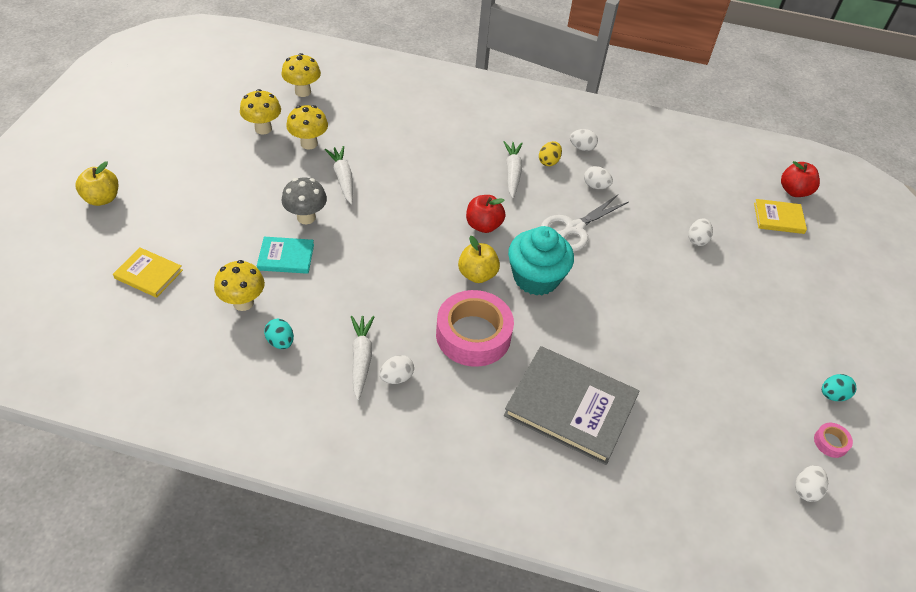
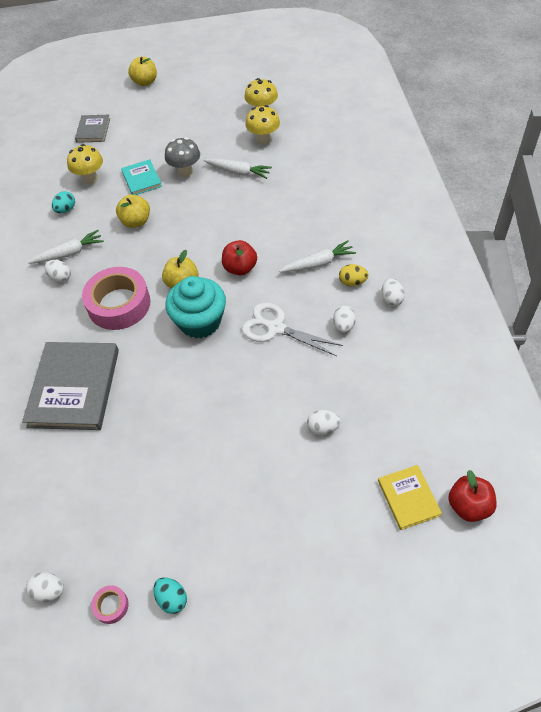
camera: 75 degrees right, 5 degrees up
yellow book [113,248,183,298] -> grey book [75,115,110,143]
yellow mushroom [282,53,321,97] -> none
white carrot [325,146,353,205] -> white carrot turned 60 degrees clockwise [203,158,272,179]
none -> yellow apple [116,194,150,228]

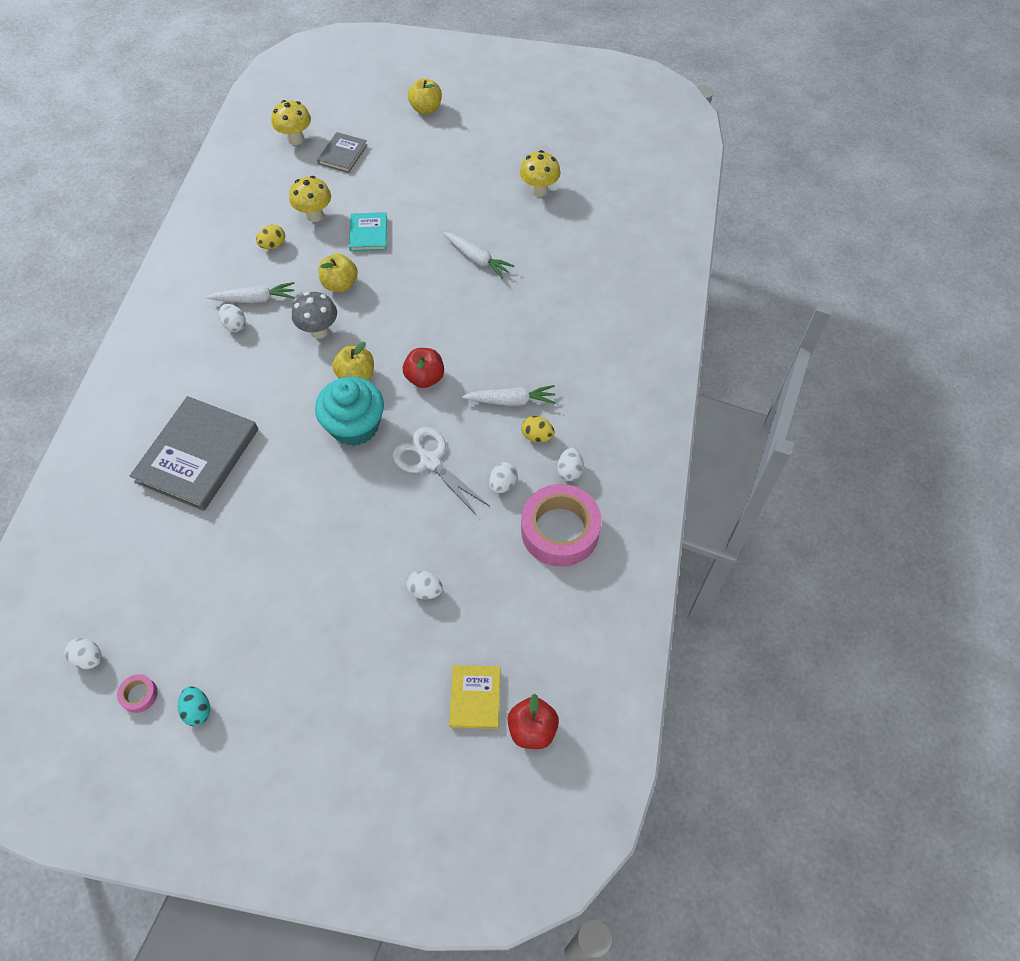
camera: 15 degrees right, 5 degrees up
turquoise egg [52,191,75,213] -> yellow egg [256,225,285,249]
pink tape [82,267,151,330] -> pink tape moved to [521,484,602,567]
grey mushroom [165,137,200,177] -> grey mushroom moved to [292,292,337,338]
yellow mushroom [245,105,280,145] -> yellow mushroom moved to [271,100,311,145]

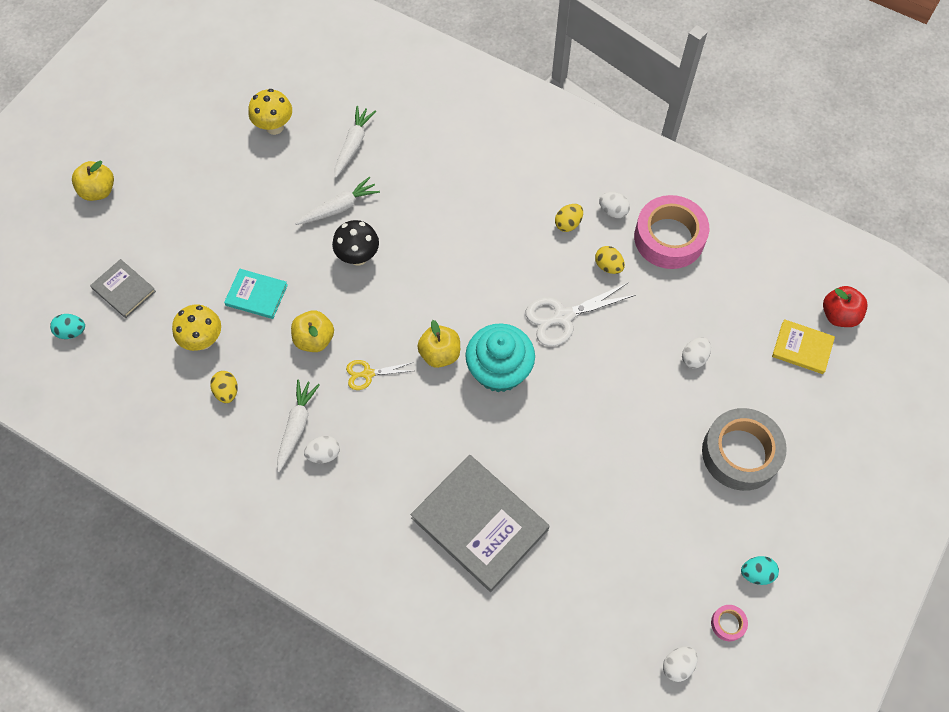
camera: 70 degrees left, 5 degrees up
yellow mushroom [271,100,311,145] -> turquoise egg [50,314,85,339]
grey mushroom [292,292,337,338] -> yellow scissors [346,360,413,390]
red apple [403,348,444,388] -> none
white carrot [462,385,556,406] -> white carrot moved to [335,106,376,178]
white egg [489,462,518,494] -> yellow egg [595,246,625,274]
none -> black mushroom [332,220,379,265]
none -> grey tape [702,408,787,491]

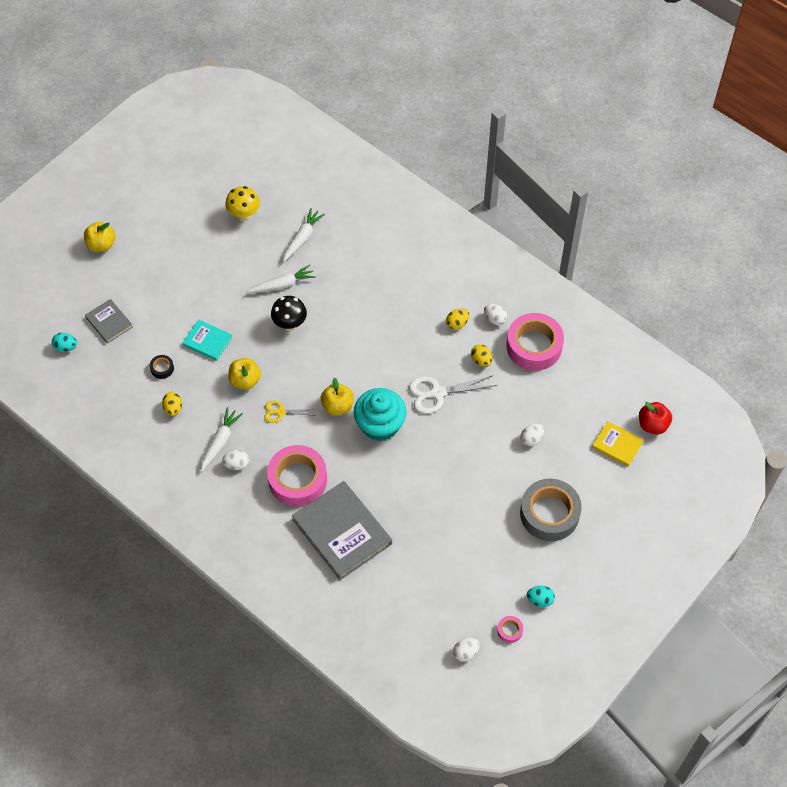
camera: 10 degrees right, 5 degrees down
yellow mushroom [172,305,221,351] -> black tape [150,355,174,379]
none -> pink tape [267,445,327,507]

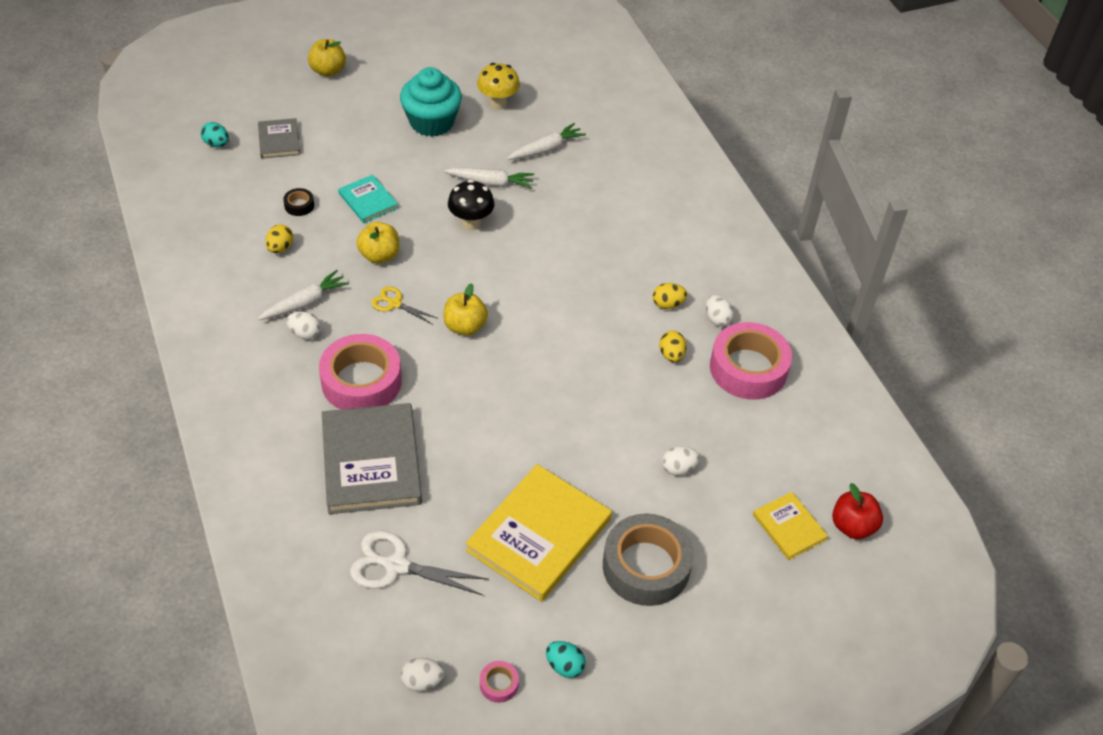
camera: 25 degrees right, 10 degrees down
turquoise cupcake [354,388,407,441] -> turquoise cupcake moved to [400,67,462,137]
white scissors [409,375,497,414] -> white scissors moved to [350,531,489,595]
none -> yellow book [466,464,612,602]

